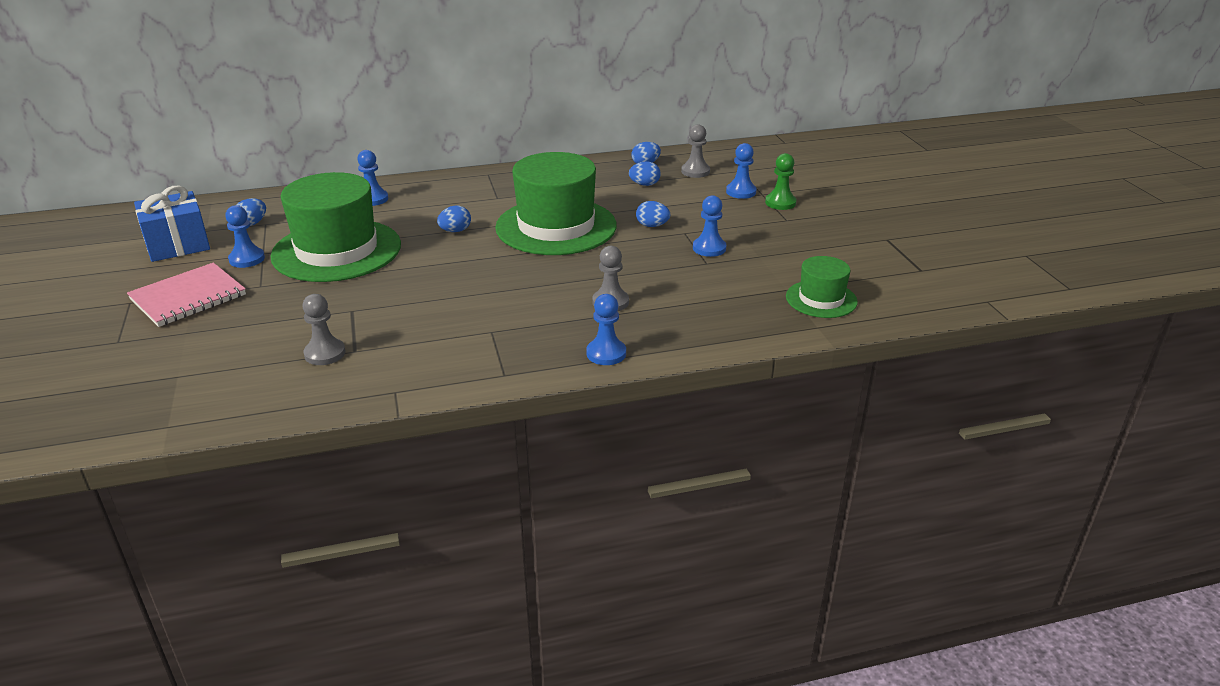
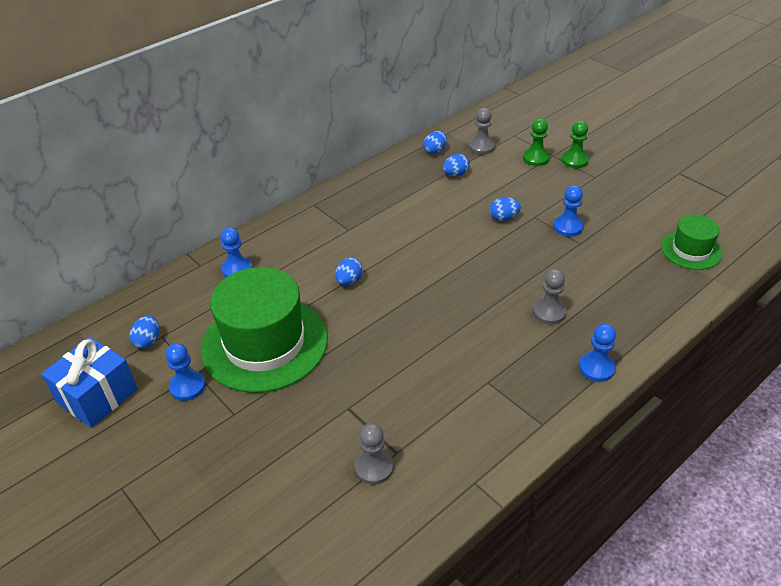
camera: 25 degrees left, 10 degrees up
pink notebook [127,263,246,327] -> none
green hat [495,152,617,255] -> none
blue pawn [726,143,757,199] -> green pawn [523,119,550,166]

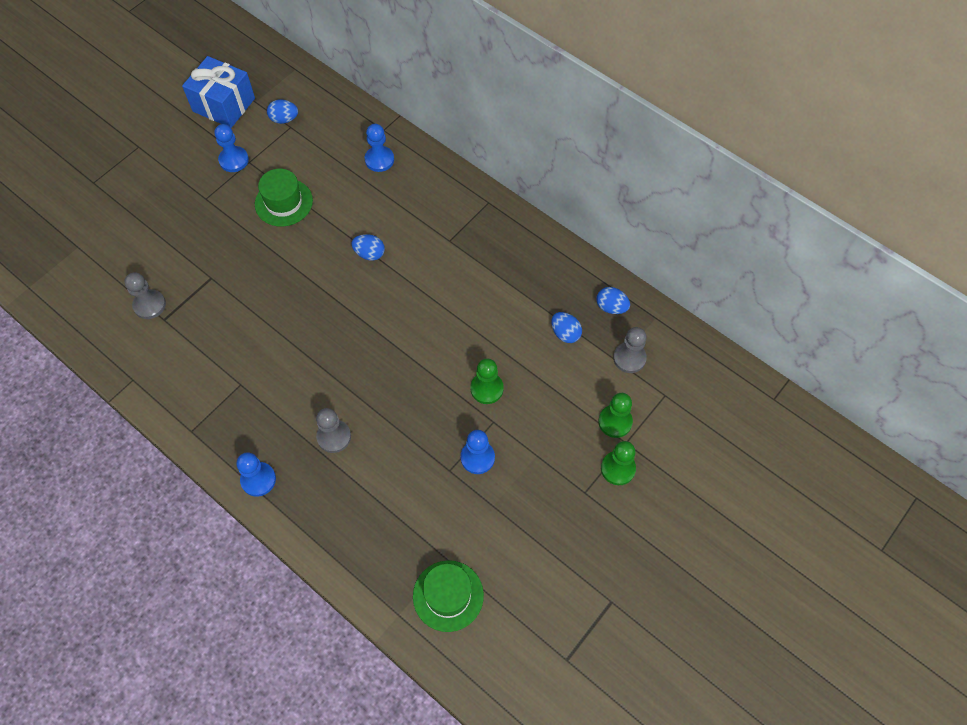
camera: 80 degrees right, 20 degrees up
green hat [201,267,328,393] -> green hat [255,169,313,227], size x0.51
blue egg [490,197,521,221] -> green pawn [470,358,504,404]

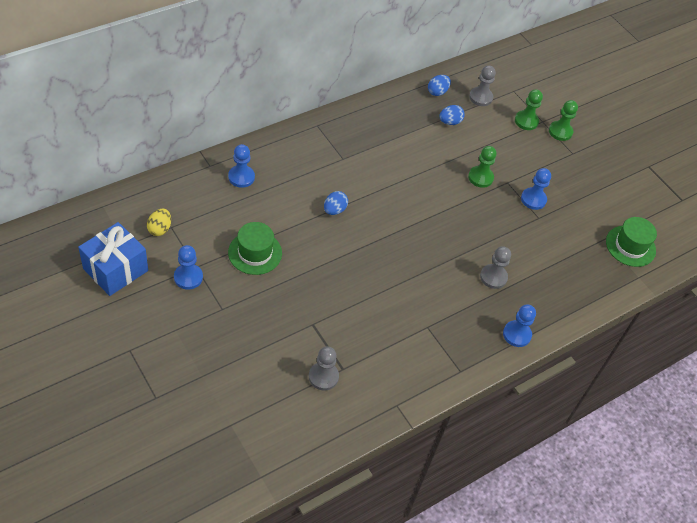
camera: 80 degrees left, 10 degrees down
blue egg [267,99,298,124] -> yellow egg [147,208,171,236]

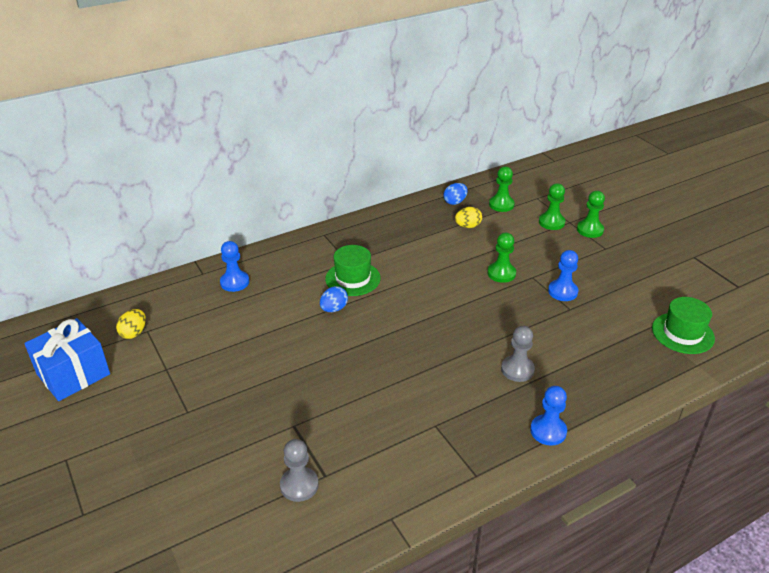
camera: 10 degrees right, 15 degrees down
blue pawn [174,245,203,290] -> none
green hat [228,222,282,275] -> green hat moved to [325,245,381,296]
blue egg [439,105,465,125] -> yellow egg [455,207,482,228]
grey pawn [469,65,496,106] -> green pawn [489,166,515,212]

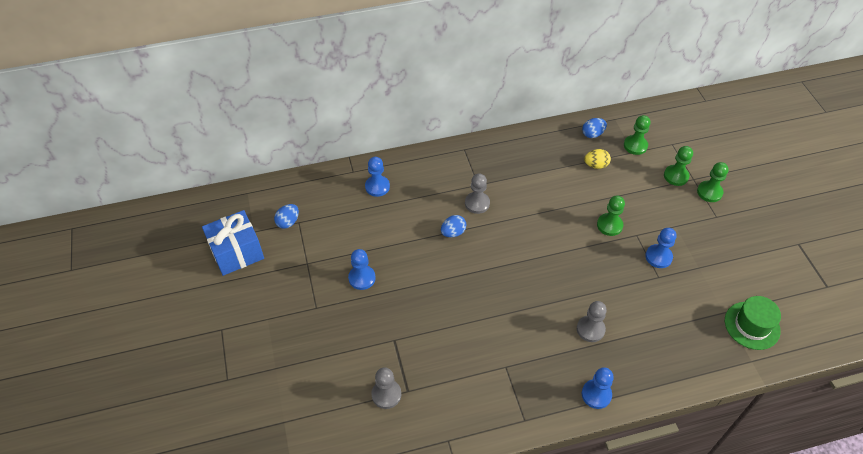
camera: 15 degrees right, 15 degrees up
yellow egg [116,309,146,339] -> blue egg [274,204,299,229]
green hat [325,245,381,296] -> grey pawn [465,173,490,214]
none -> blue pawn [348,249,376,290]

